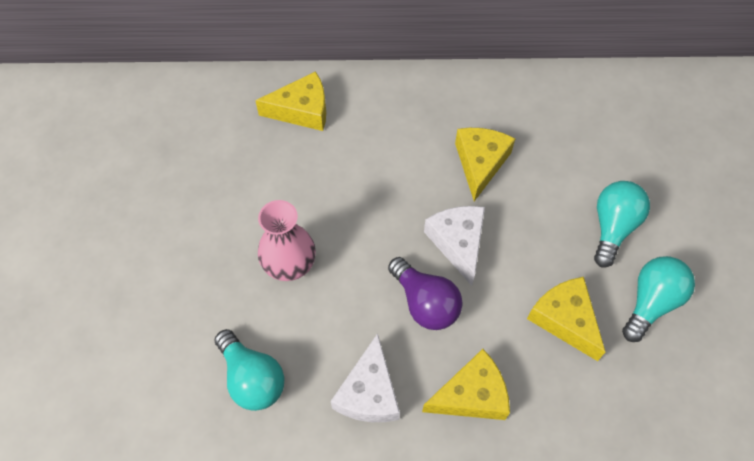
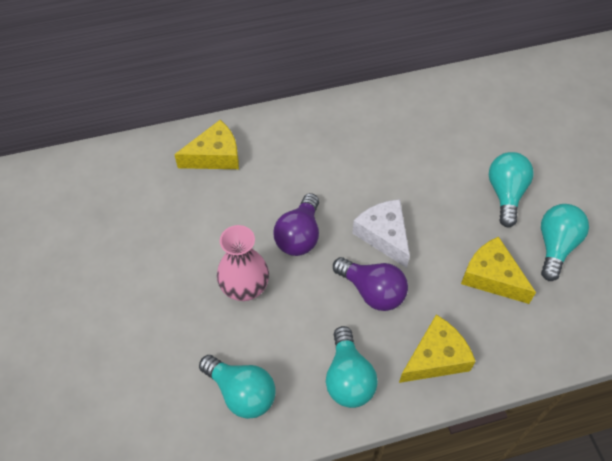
camera: 15 degrees left, 5 degrees down
white cheese [331,333,400,422] -> turquoise light bulb [326,326,378,408]
yellow cheese [455,128,515,201] -> none
none -> purple light bulb [274,193,319,256]

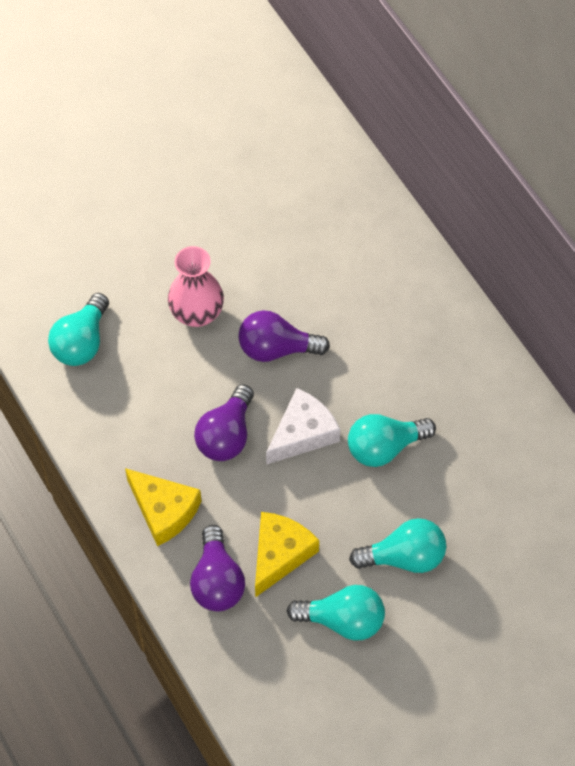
camera: 75 degrees right, 5 degrees up
yellow cheese [174,120,239,169] -> none
turquoise light bulb [326,326,378,408] -> turquoise light bulb moved to [348,414,436,467]
none -> purple light bulb [190,525,245,611]

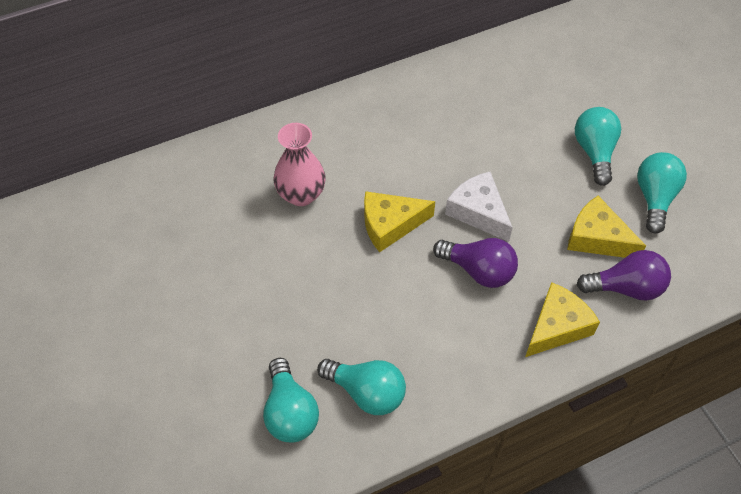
camera: 85 degrees left, 5 degrees down
pink vase [168,246,224,327] -> pink vase moved to [274,123,326,206]
purple light bulb [238,310,330,362] -> yellow cheese [364,191,435,252]
turquoise light bulb [348,414,436,467] -> turquoise light bulb moved to [263,358,319,443]

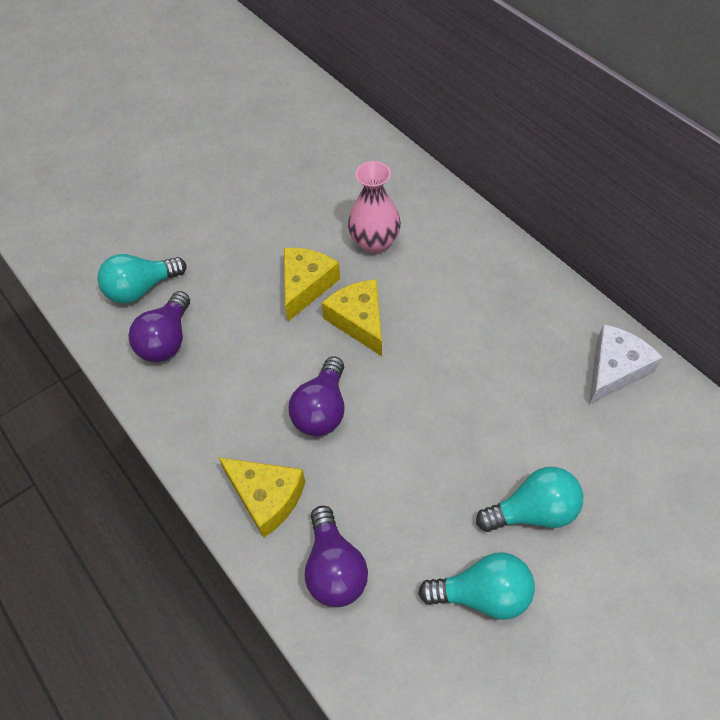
camera: 80 degrees right, 0 degrees up
turquoise light bulb [317,359,406,415] -> purple light bulb [128,291,190,362]
white cheese [445,172,513,242] -> white cheese moved to [589,324,663,405]
yellow cheese [567,196,646,258] -> yellow cheese moved to [284,248,340,321]

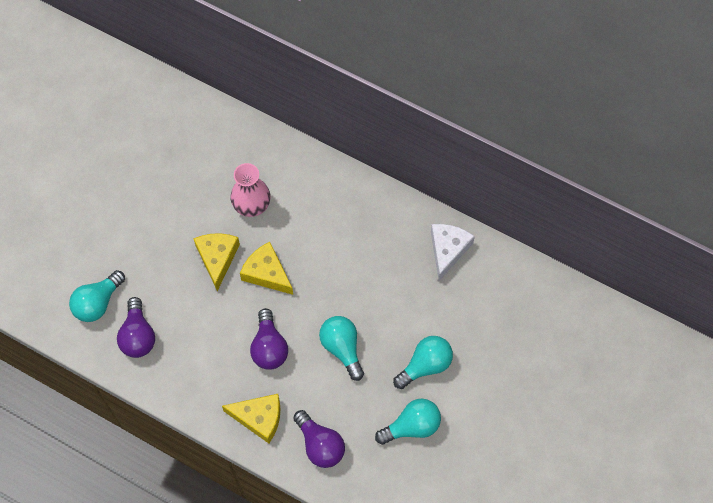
camera: 25 degrees left, 10 degrees up
none -> turquoise light bulb [319,316,364,381]

